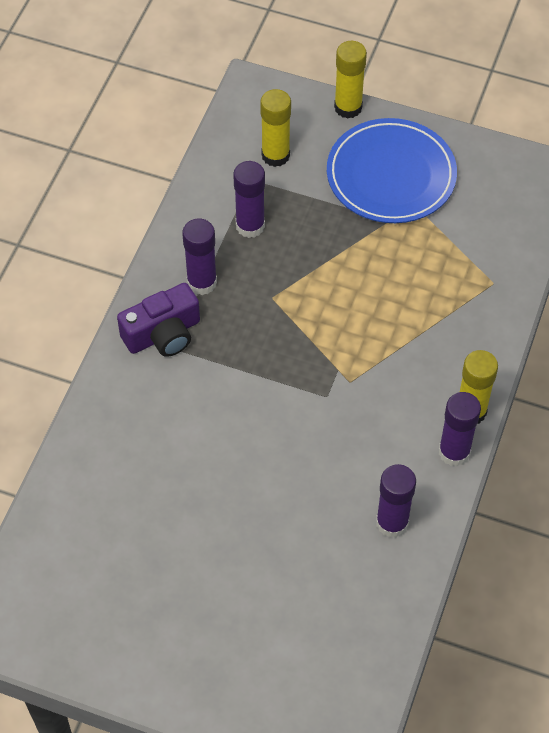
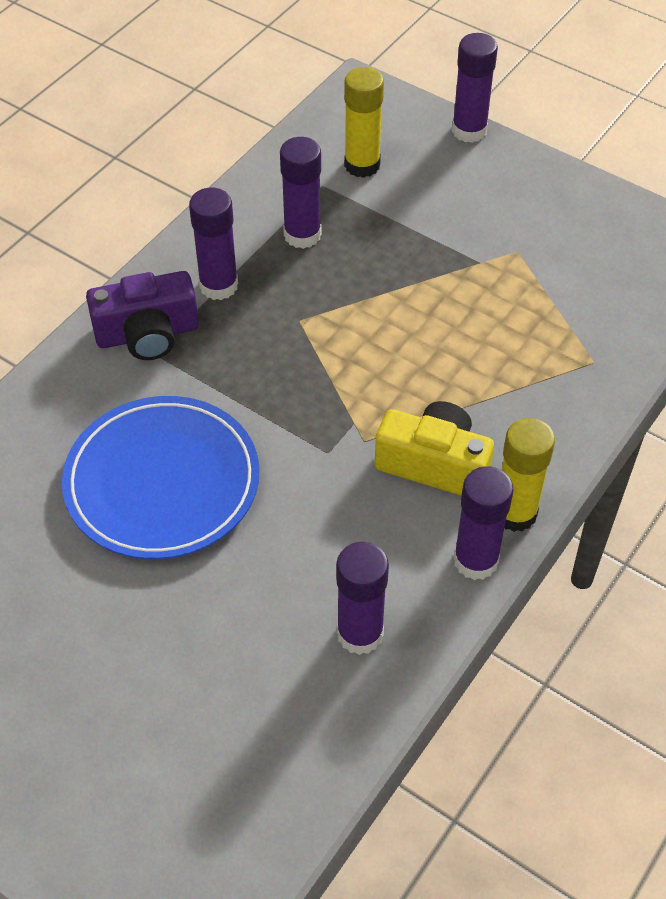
camera: 15 degrees right, 5 degrees down
blue plate [327,118,457,223] -> blue plate moved to [62,396,260,559]
yellow glue stick [334,41,367,118] -> purple glue stick [452,33,498,143]
none -> yellow camera [375,401,494,496]

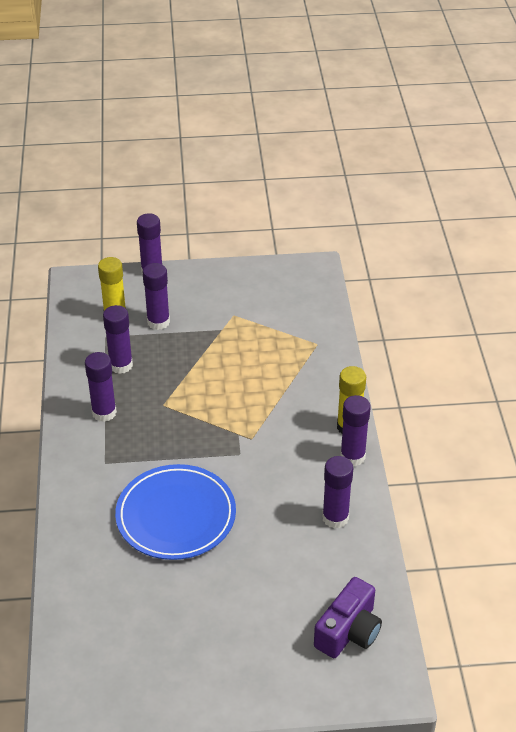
camera: 40 degrees left, 10 degrees down
purple camera [86,271,199,360] -> purple camera moved to [314,577,382,658]
yellow camera [375,401,494,496] -> none
none -> purple glue stick [143,263,170,330]

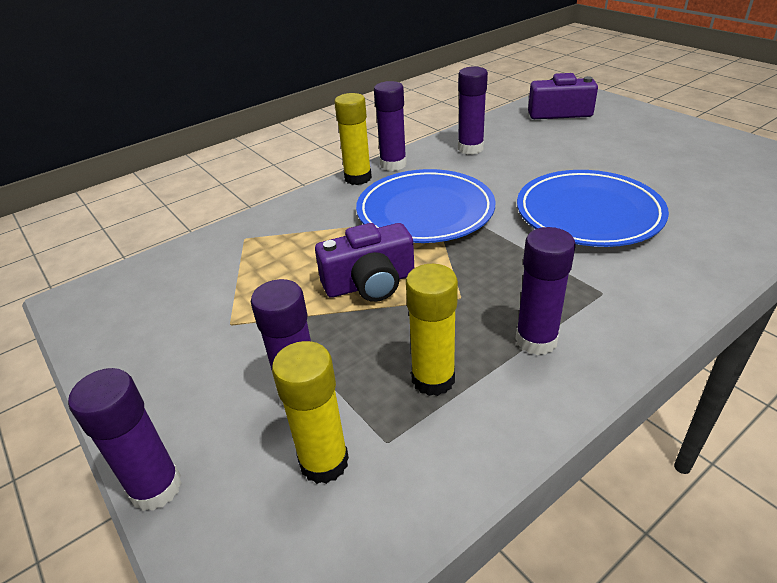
camera: 120 degrees left, 5 degrees down
purple glue stick [103,305,133,374] -> yellow glue stick [406,264,458,396]
none -> purple camera [315,223,414,302]
none -> blue plate [356,169,495,243]

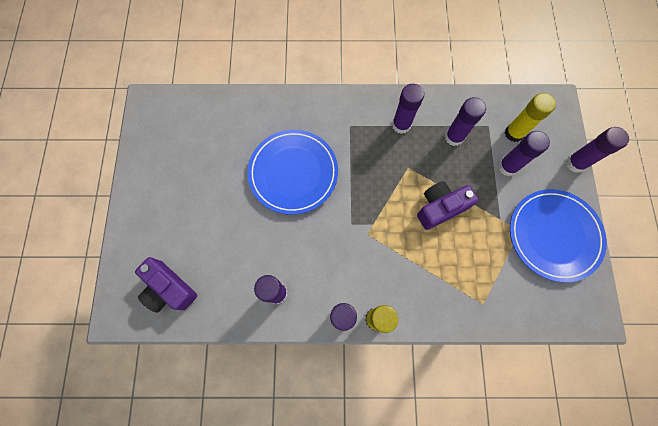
camera: 145 degrees left, 35 degrees up
purple camera [315,223,414,302] -> purple camera turned 45 degrees counterclockwise [417,181,478,230]
blue plate [356,169,495,243] -> blue plate moved to [510,189,607,282]
yellow glue stick [406,264,458,396] -> purple glue stick [445,97,486,146]

